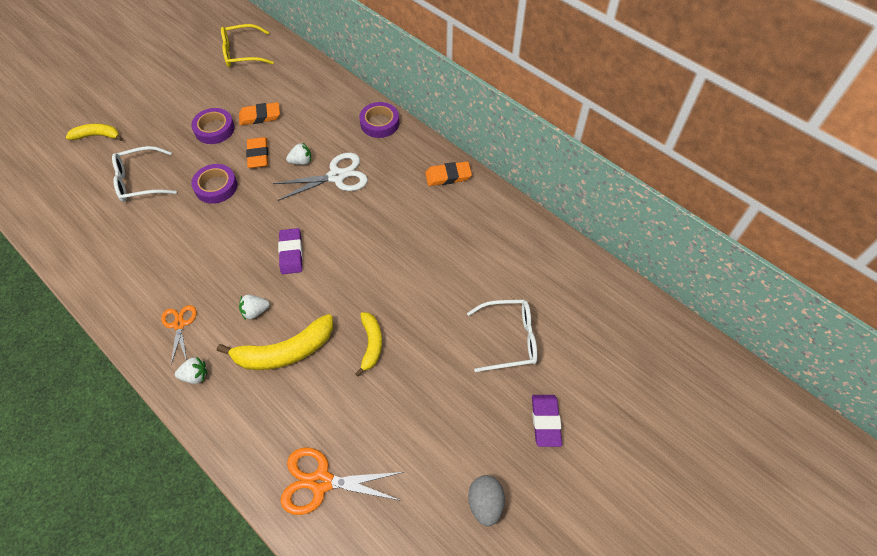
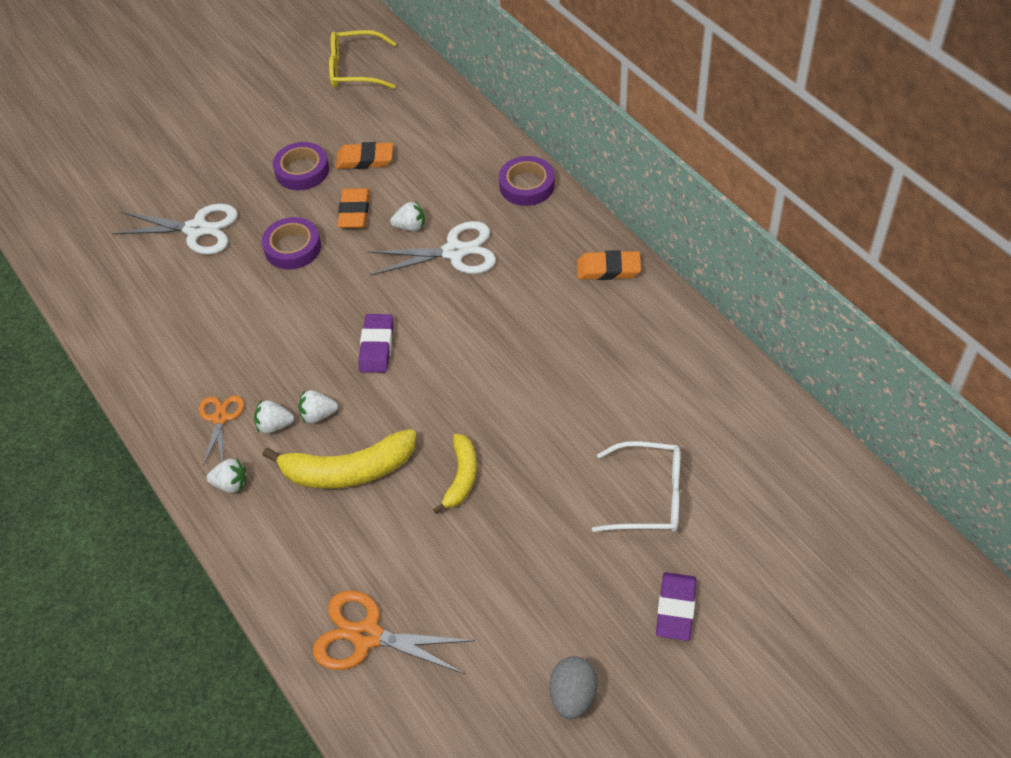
camera: 15 degrees right, 5 degrees down
yellow banana [66,124,123,141] -> none
white glasses [112,146,177,202] -> white scissors [112,203,238,255]
none -> white strawberry [254,400,294,434]

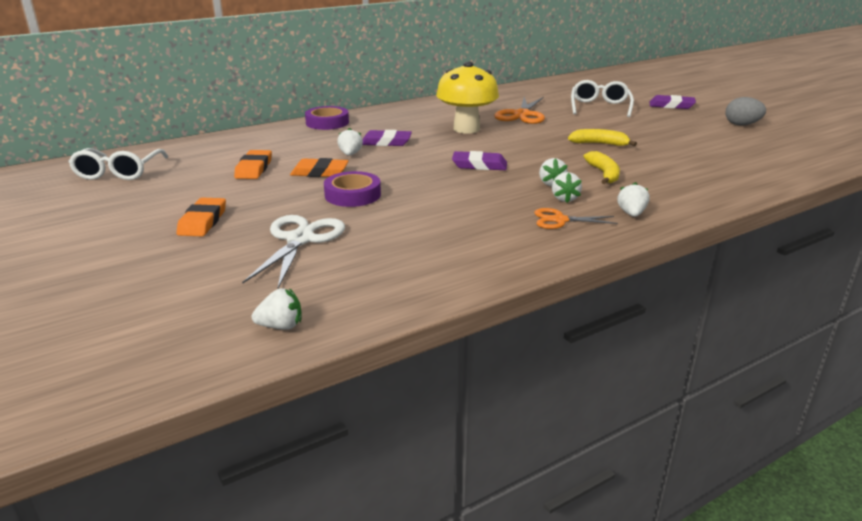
camera: 90 degrees left, 25 degrees down
yellow banana [263,429,416,489] -> yellow banana [583,151,620,184], size x0.60
purple tape [273,142,329,190] -> none
orange scissors [313,590,475,674] -> orange scissors moved to [494,97,545,124]
yellow glasses [329,30,396,89] -> white glasses [68,148,168,180]
white scissors [368,221,496,275] -> purple eraser [362,130,412,146]
orange eraser [577,250,641,280] -> orange eraser moved to [176,198,226,236]
none -> white strawberry [252,288,302,330]
none -> yellow mushroom [436,61,499,134]

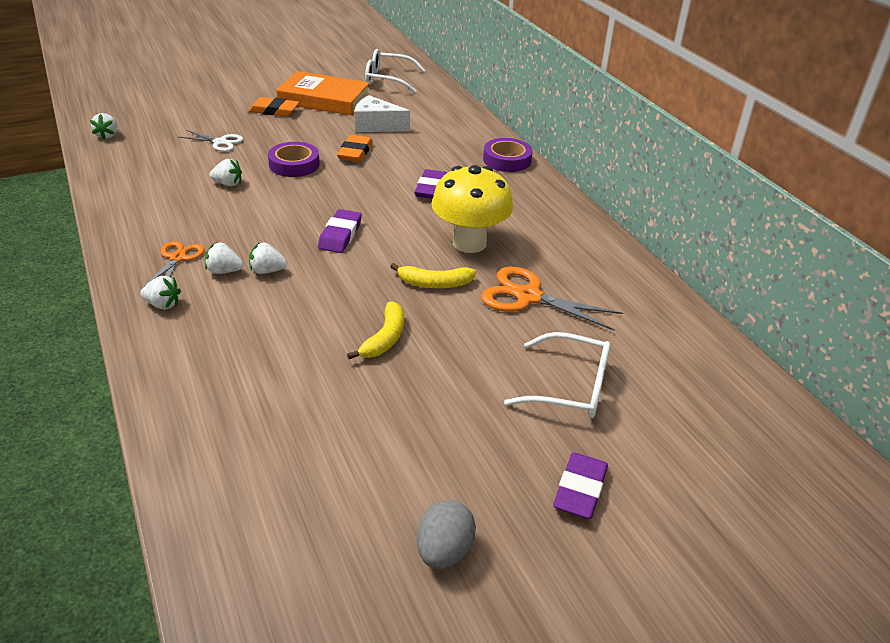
camera: 95 degrees right, 10 degrees up
orange eraser [234,150,272,179] -> white cheese [355,95,410,132]
white scissors [242,215,345,288] -> white scissors [179,130,243,152], size x0.60
white strawberry [337,128,363,156] -> white strawberry moved to [209,159,242,186]
yellow banana [583,151,620,184] -> yellow banana moved to [390,263,476,289]
none -> orange book [276,71,370,115]

